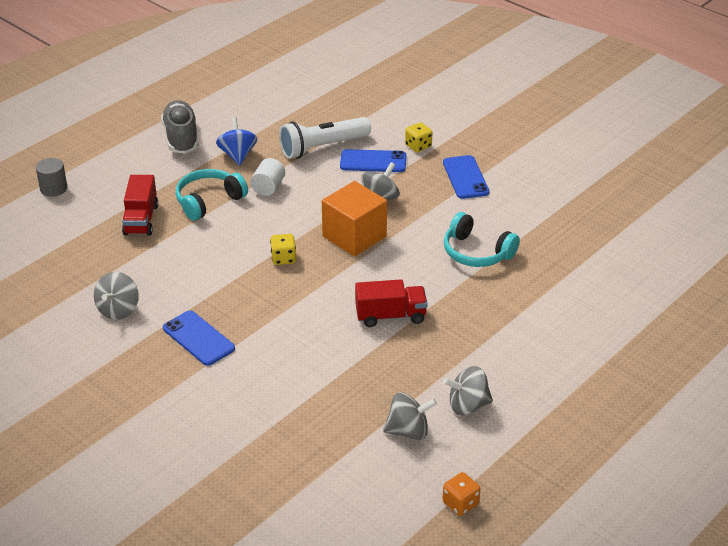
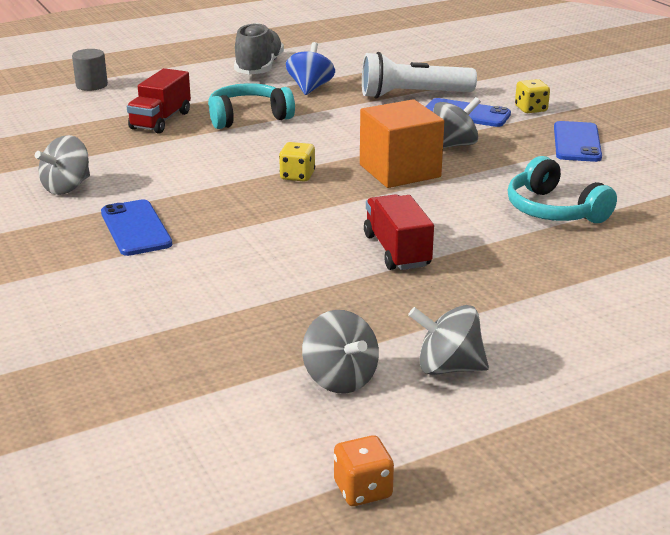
camera: 20 degrees right, 10 degrees down
white cylinder [250,158,285,196] -> none
red truck [355,279,428,327] -> red truck turned 120 degrees counterclockwise [364,194,434,270]
grey spinning top [383,393,437,440] -> grey spinning top turned 45 degrees clockwise [302,310,379,393]

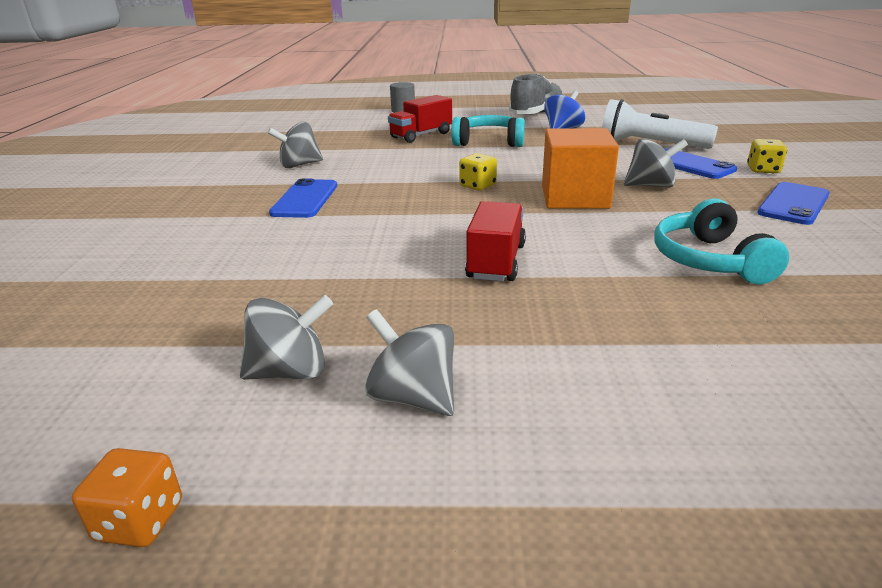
camera: 30 degrees right, 0 degrees up
grey spinning top [302,310,379,393] -> grey spinning top turned 105 degrees counterclockwise [240,295,333,380]

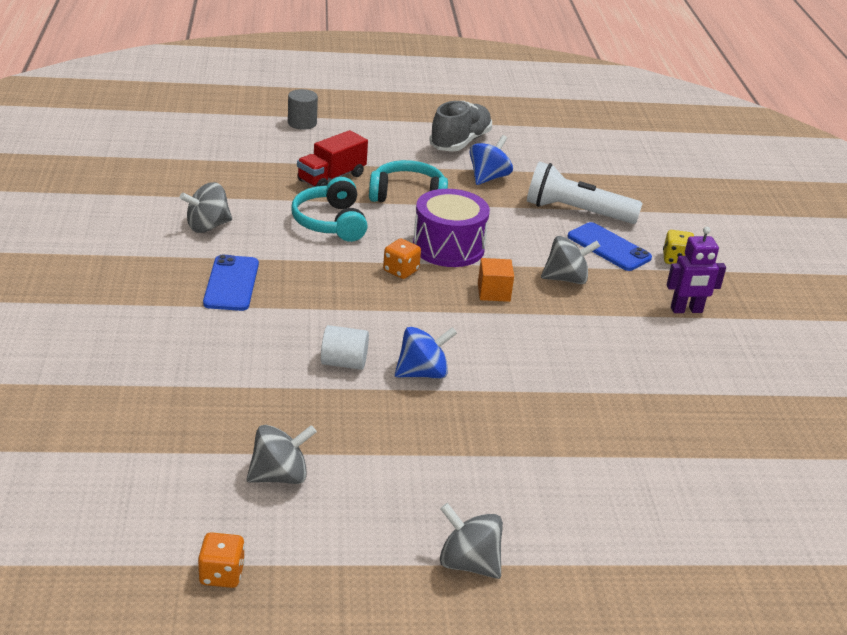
camera: 10 degrees left, 5 degrees up
grey spinning top [365,309,454,416] -> grey spinning top moved to [440,503,503,579]
yellow dice [459,153,497,190] -> orange dice [383,239,421,279]
red truck [465,201,526,281] -> blue spinning top [395,327,457,379]
orange cube [542,128,619,209] -> orange cube [478,258,514,302], size x0.53
turquoise headphones [655,198,789,284] -> turquoise headphones moved to [291,177,368,242]
blue phone [757,182,829,225] -> purple robot [666,227,726,313]
none -> white cylinder [321,325,369,370]
none -> purple drum [413,189,490,267]

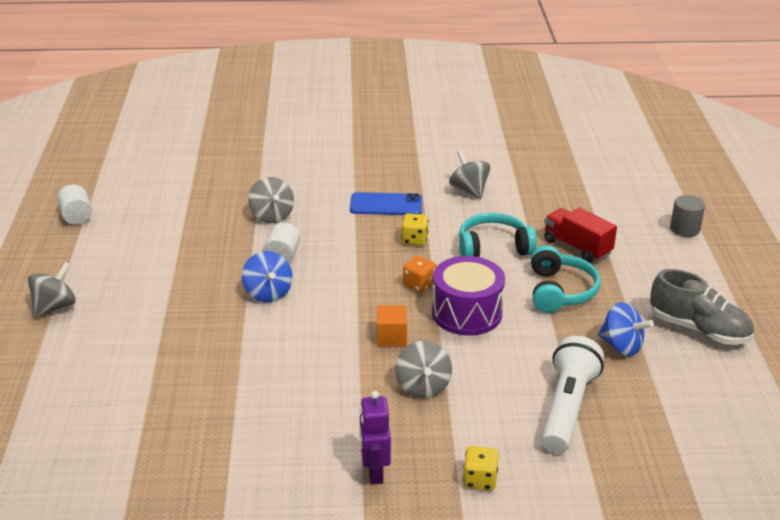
camera: 95 degrees right, 0 degrees up
orange dice [198,532,245,588] -> white cylinder [57,185,92,225]
grey spinning top [247,425,317,484] -> grey spinning top moved to [248,177,294,223]
blue phone [567,222,652,271] -> none
none -> yellow dice [401,213,429,246]

